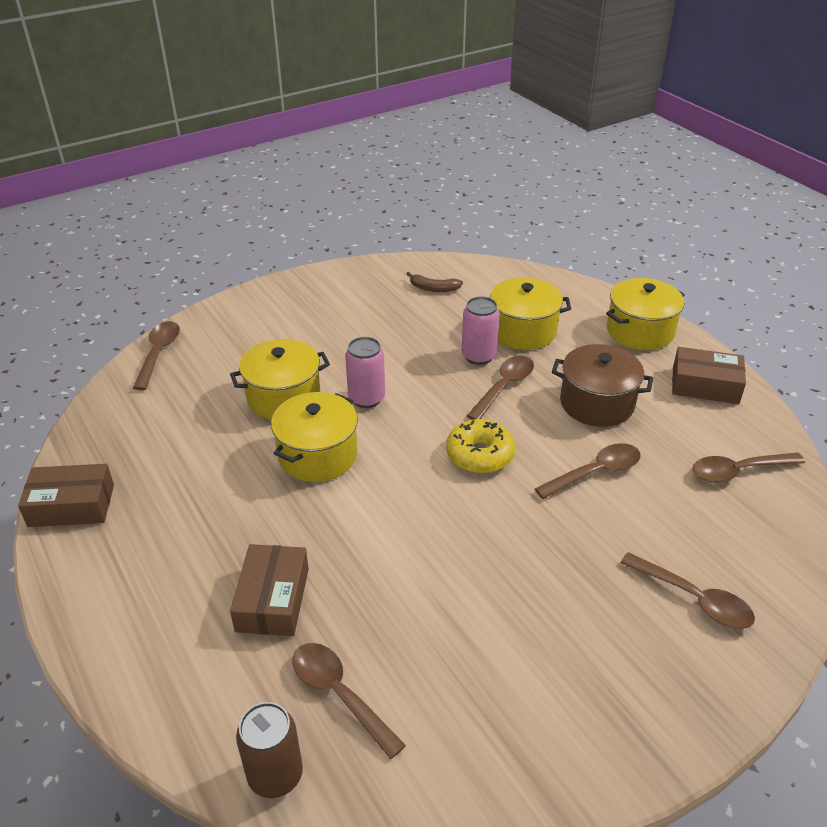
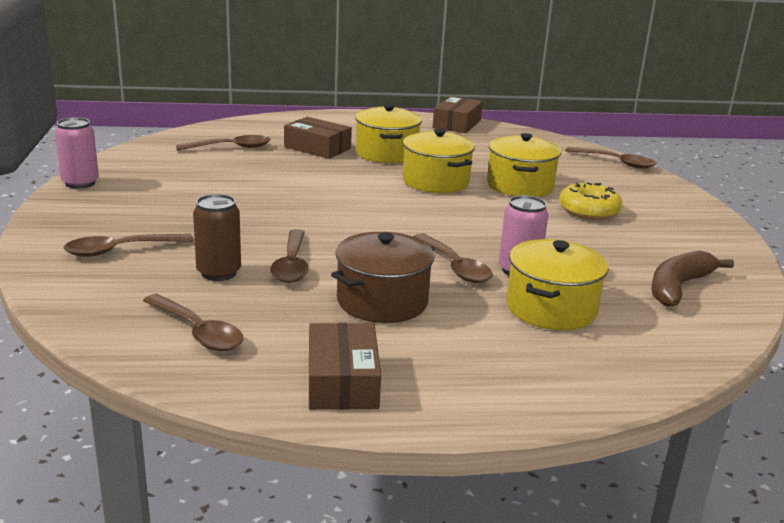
camera: 115 degrees right, 15 degrees down
brown can [236,702,303,798] -> brown can moved to [193,194,241,281]
pink can [345,337,385,408] -> pink can moved to [55,117,99,189]
brown banana [407,272,463,292] -> brown banana [651,251,734,307], size x1.63
yellow donut [446,419,515,474] -> yellow donut moved to [559,182,623,220]
yellow pot [606,278,685,350] -> yellow pot moved to [355,104,422,163]
brown box [672,347,746,404] -> brown box turned 45 degrees counterclockwise [309,323,381,410]
brown spoon [692,452,805,483] -> brown spoon turned 120 degrees clockwise [143,294,243,351]

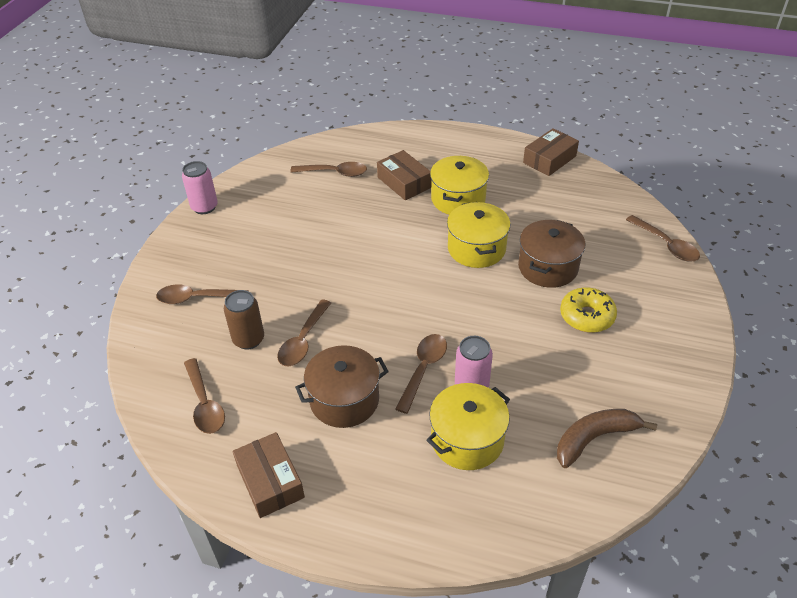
camera: 25 degrees right, 20 degrees up
brown box [309,323,381,410] -> brown box turned 45 degrees counterclockwise [233,432,305,518]
brown spoon [413,233,492,283] -> brown spoon turned 150 degrees counterclockwise [396,334,447,414]
yellow pot [487,133,561,197] -> brown pot [518,220,585,288]

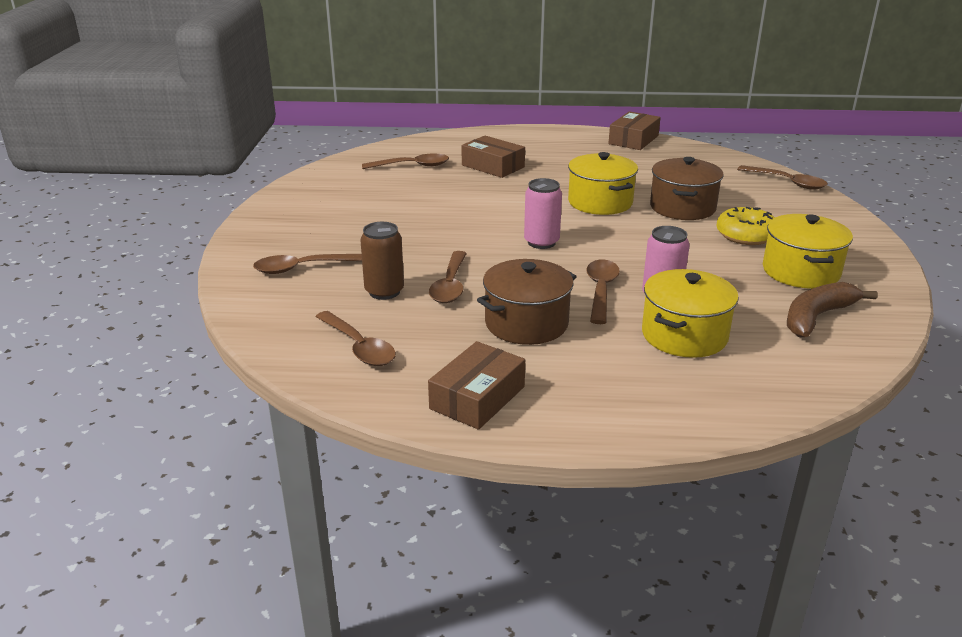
camera: 15 degrees left, 15 degrees down
pink can [182,161,218,214] -> pink can moved to [524,178,562,249]
brown box [233,432,305,518] -> brown box turned 75 degrees clockwise [428,341,525,430]
yellow pot [430,156,489,214] -> yellow pot moved to [763,214,853,289]

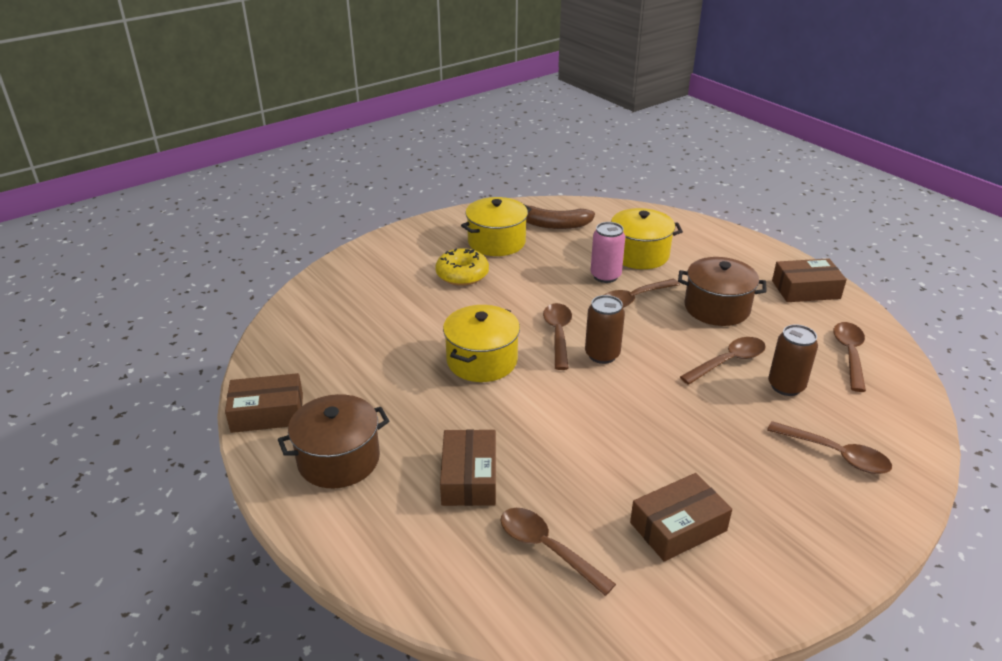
camera: 130 degrees left, 5 degrees up
pink can [524,178,562,249] -> brown can [585,295,625,364]
brown pot [650,157,724,220] -> brown pot moved to [278,394,389,488]
brown spoon [737,165,828,190] -> brown spoon moved to [543,303,572,370]
none -> brown box [630,473,732,562]

